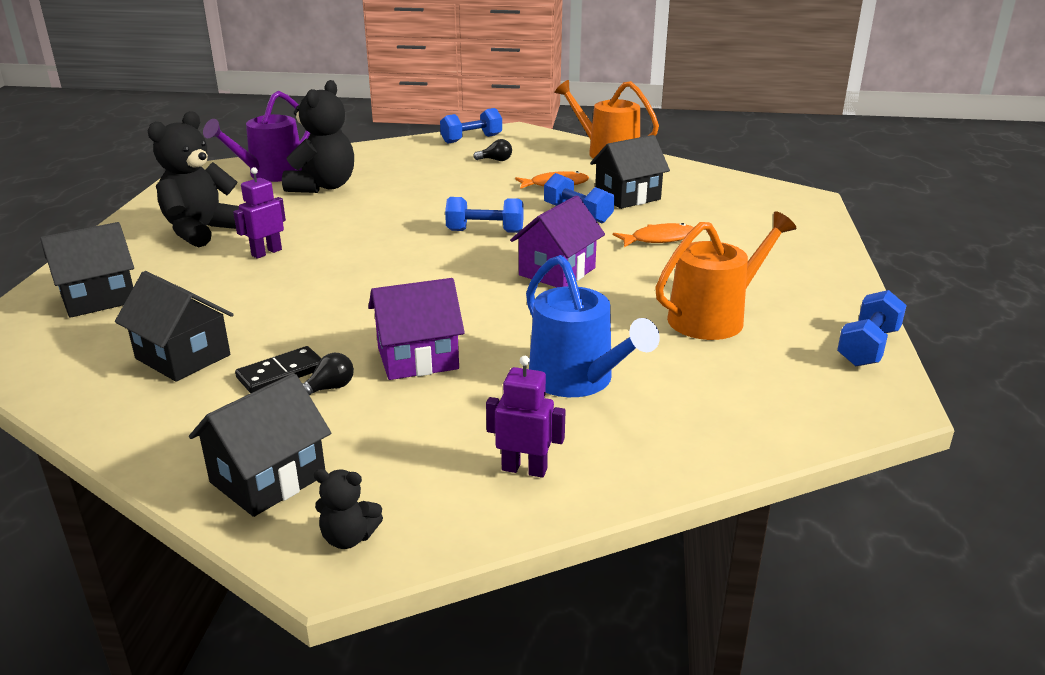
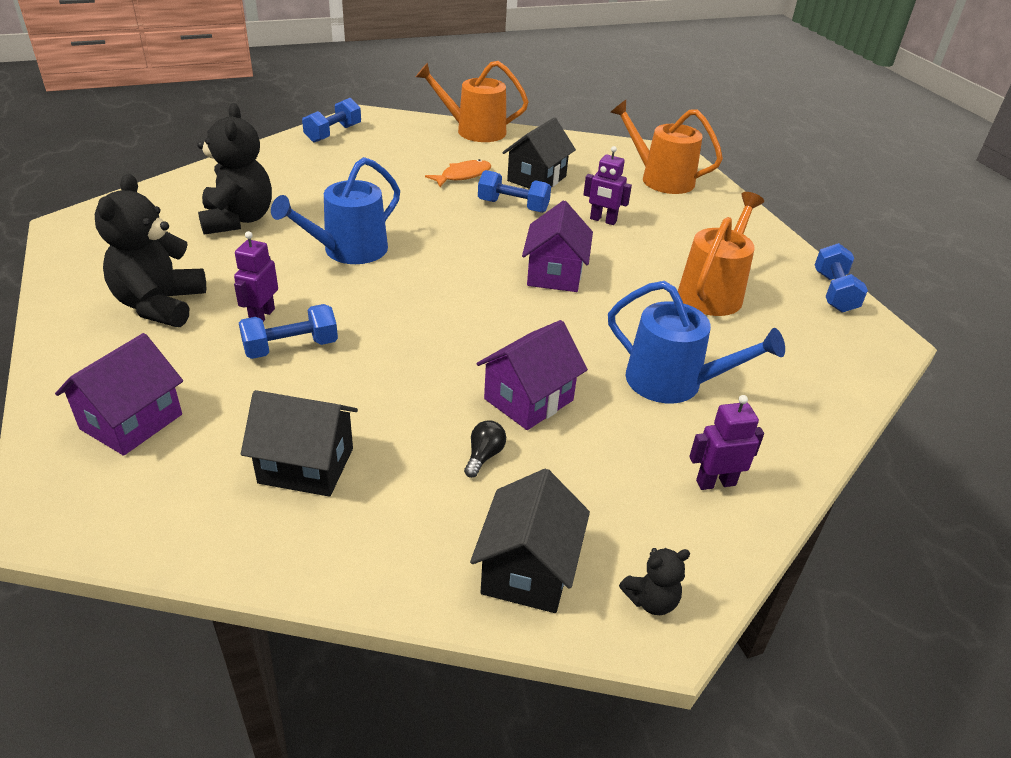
camera: 30 degrees left, 10 degrees up
black house [40,222,134,318] -> purple house [55,333,183,456]
purple watering can [203,91,310,182] -> none
black domino [235,346,322,393] -> none
blue dumbbell [445,197,523,233] -> blue dumbbell moved to [239,304,338,359]
black light bulb [473,139,512,161] -> none
orange fish [613,223,694,247] -> purple robot [583,146,632,225]
none -> blue watering can [271,157,400,264]
none -> orange watering can [610,100,723,194]

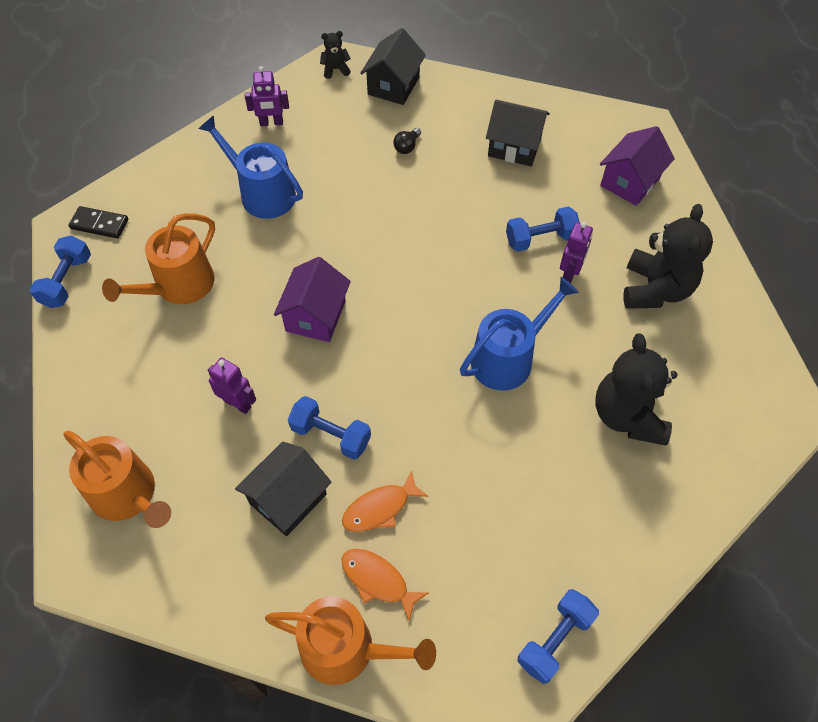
camera: 170 degrees left, 20 degrees up
purple house [477,320,588,430] -> none
none -> black domino [69,206,128,238]
none -> orange fish [341,549,428,621]

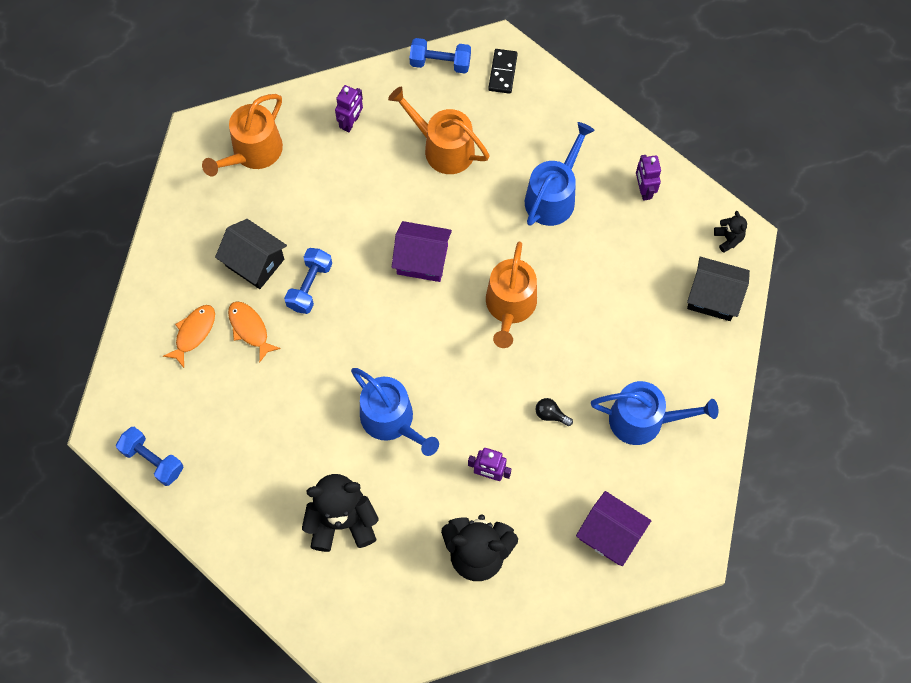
camera: 85 degrees right, 10 degrees up
purple robot [208,358,256,414] -> purple robot moved to [335,85,363,132]
orange watering can [265,596,436,685] -> orange watering can moved to [486,242,537,348]
black light bulb [393,128,421,154] -> black light bulb moved to [535,398,573,426]
black house [486,100,550,166] -> blue watering can [591,381,718,445]
blue dumbbell [506,207,580,252] -> none

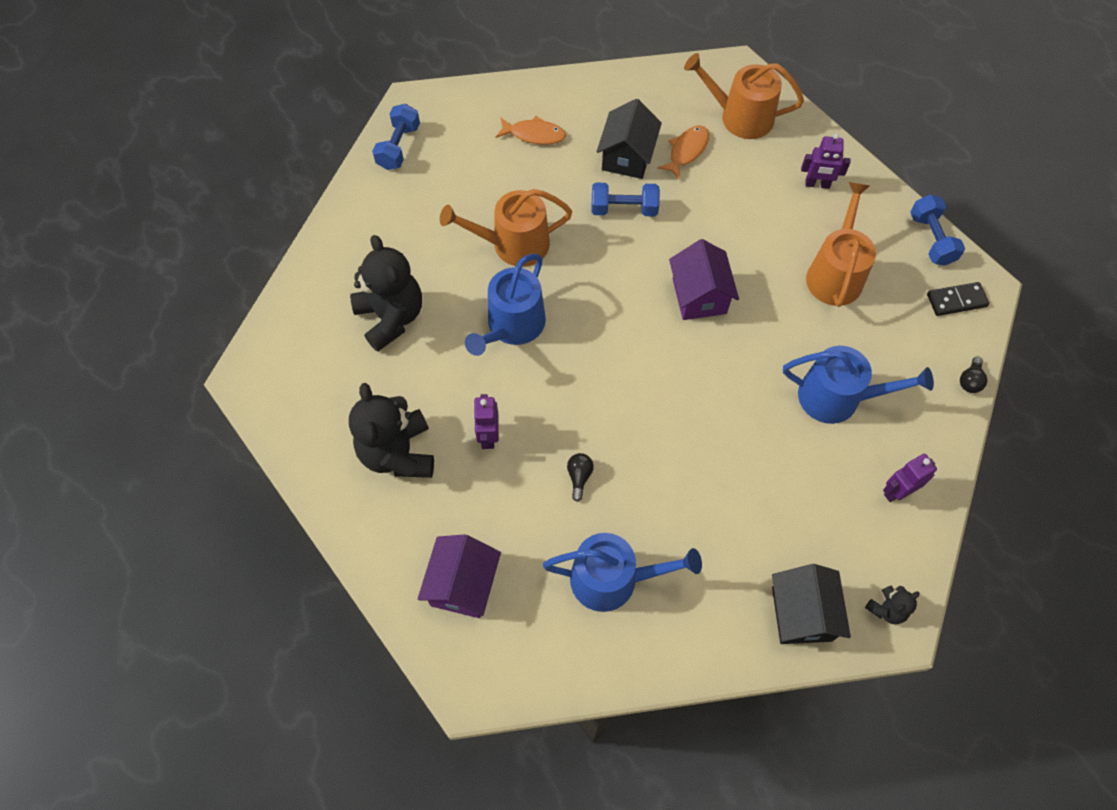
camera: 70 degrees right, 5 degrees down
orange fish [228,301,281,363] -> orange fish moved to [657,125,709,180]
orange watering can [486,242,537,348] -> orange watering can moved to [440,189,572,267]
blue watering can [591,381,718,445] -> blue watering can turned 75 degrees counterclockwise [543,533,702,612]
none -> black light bulb [960,356,987,393]

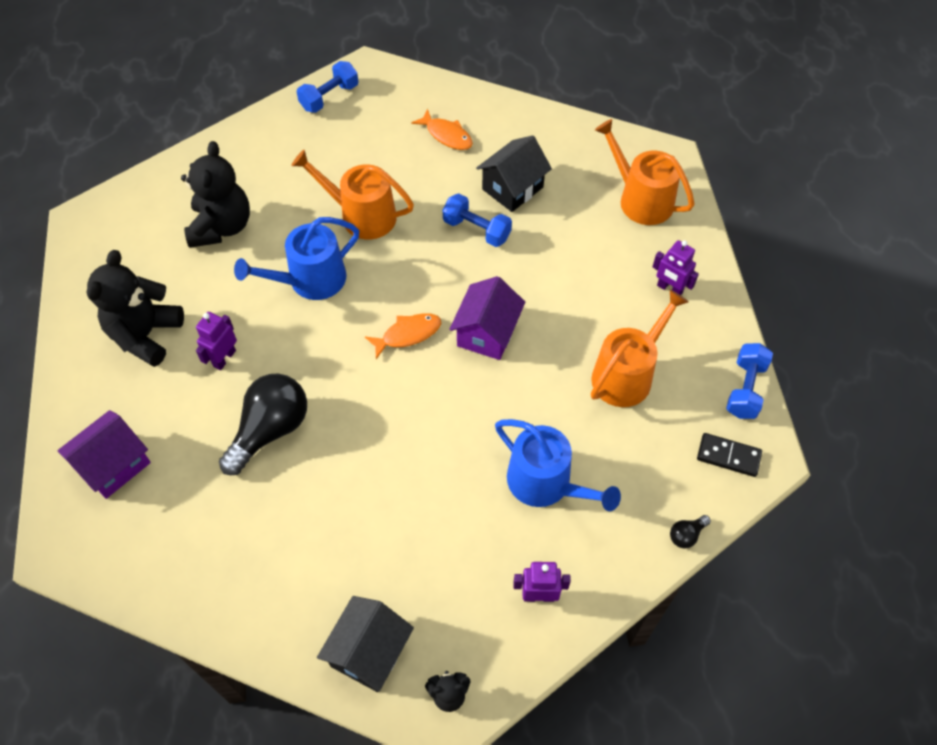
camera: 30 degrees right, 5 degrees down
blue watering can [543,533,702,612] -> none
black light bulb [567,453,594,502] -> black light bulb [219,373,307,475], size x2.38
orange fish [657,125,709,180] -> orange fish moved to [365,313,441,359]

